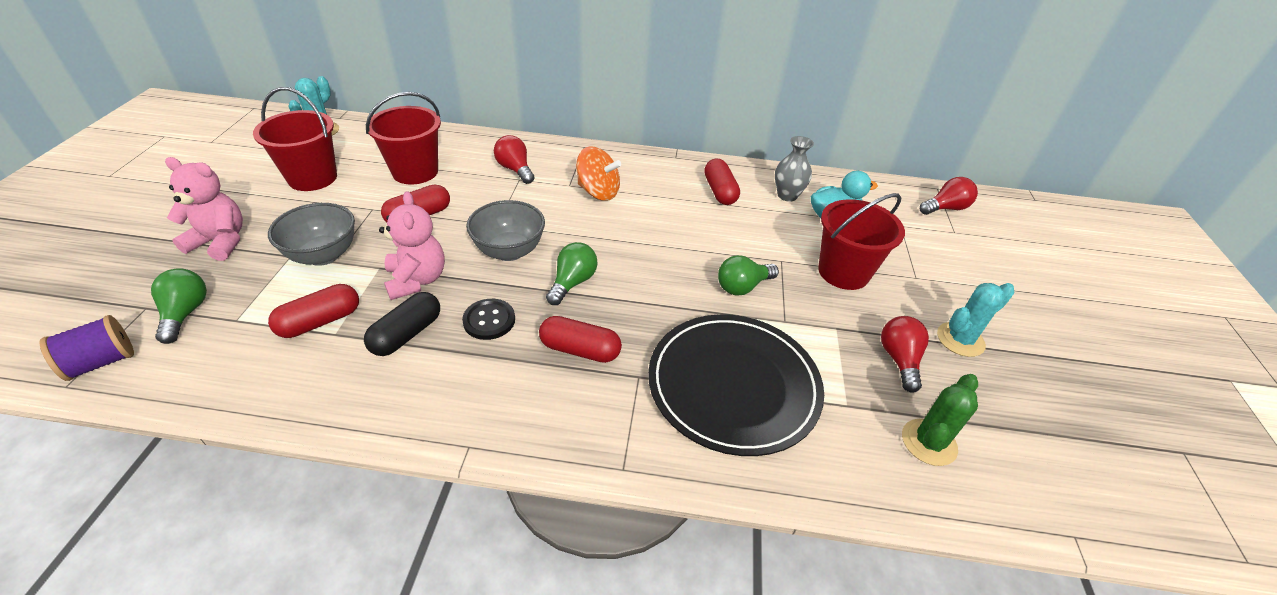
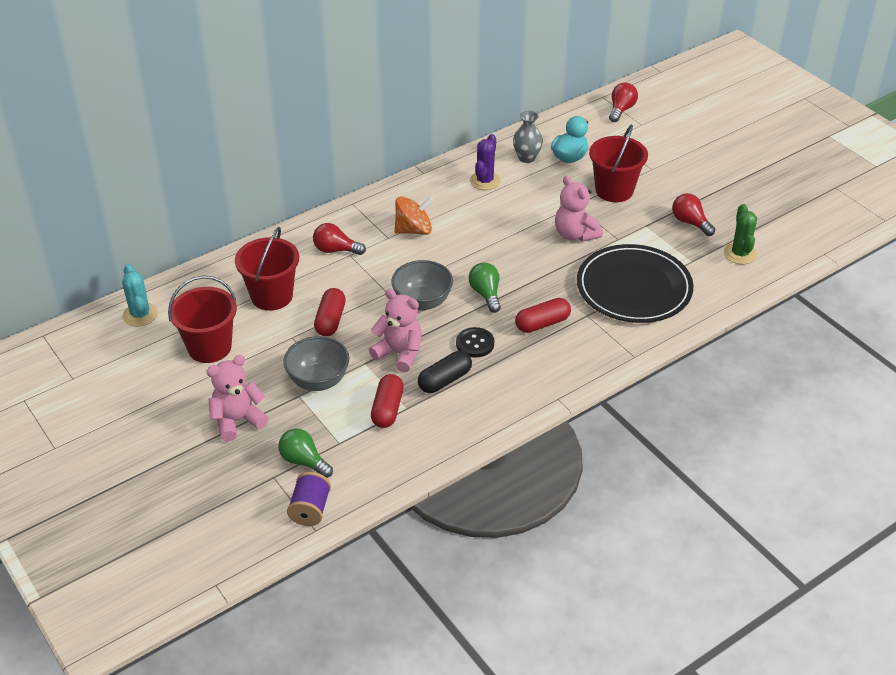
camera: 40 degrees left, 0 degrees up
black capsule [364,292,440,356] -> black capsule turned 60 degrees clockwise [418,351,472,393]
red capsule [704,158,740,205] -> purple cactus [470,134,501,190]
green light bulb [718,255,779,296] -> pink teddy bear [555,176,603,242]
turquoise cactus [937,283,1015,357] -> none

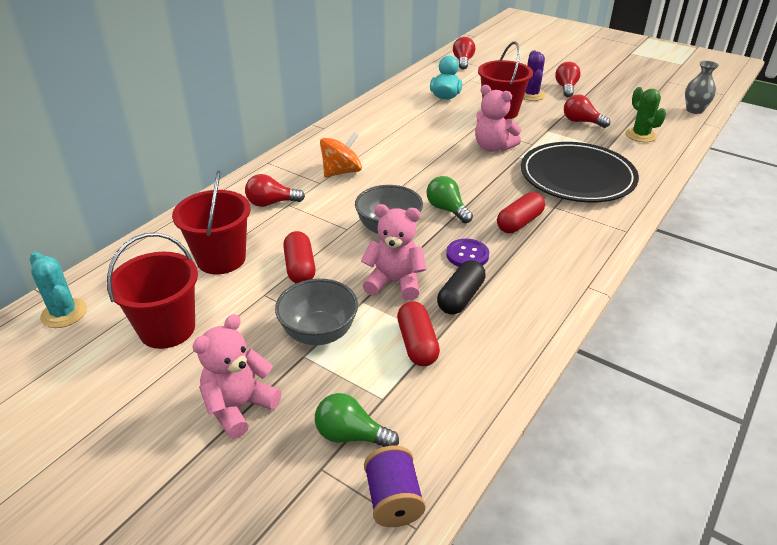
camera: 20 degrees left, 5 degrees down
black button [456,327,494,357] -> purple button [446,239,489,267]
purple cactus [470,134,501,190] -> purple cactus moved to [523,50,546,101]
grey vase [513,111,543,163] -> grey vase moved to [685,61,719,114]
none -> red light bulb [555,62,581,97]

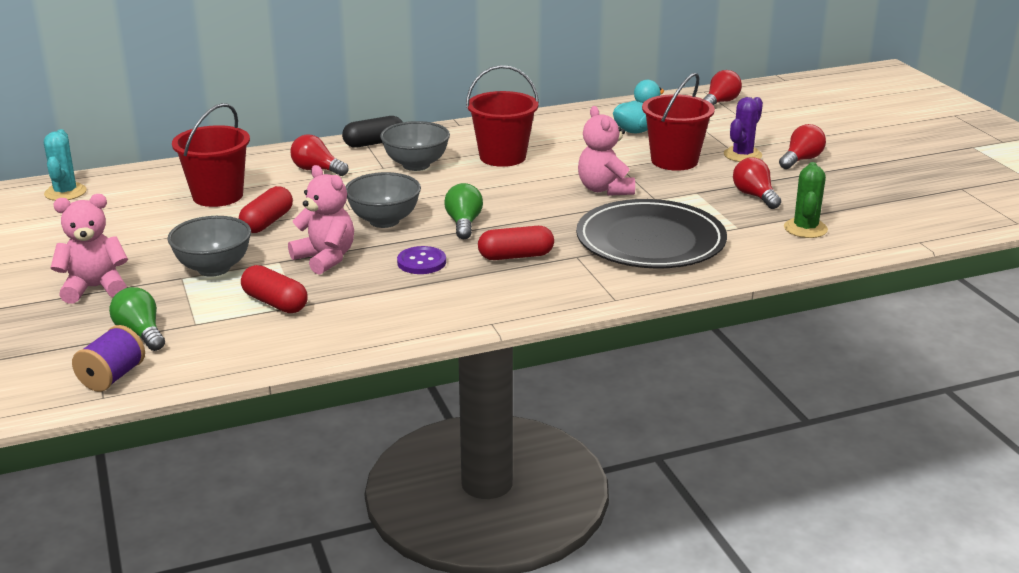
camera: 35 degrees right, 10 degrees down
red bucket [107,233,198,349] -> red bucket moved to [466,65,539,167]
orange spinning top [320,132,362,177] -> grey bowl [380,121,450,171]
red capsule [397,301,440,366] -> red capsule turned 75 degrees counterclockwise [241,265,308,313]
black capsule [437,260,486,315] -> black capsule moved to [342,116,402,148]
grey vase [685,61,719,114] -> none

